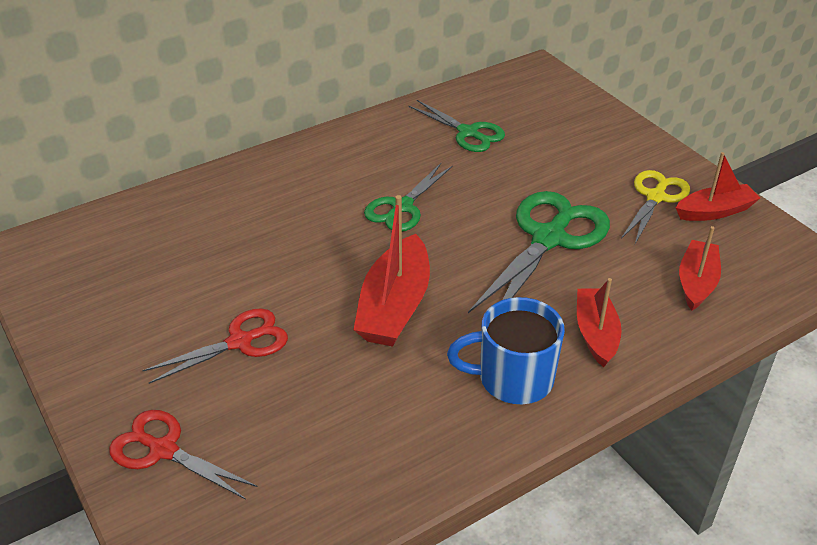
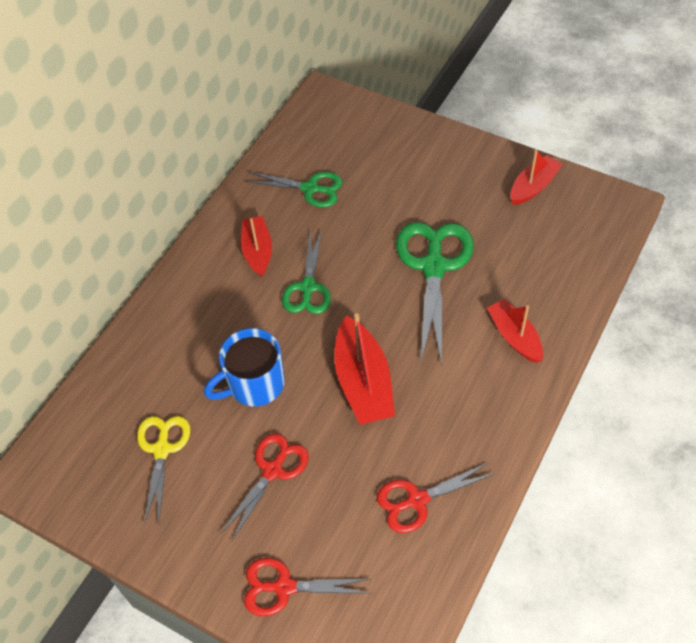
camera: 25 degrees left, 15 degrees up
blue mug [447,297,565,404] -> blue mug moved to [204,328,285,406]
yellow scissors [621,170,690,244] -> yellow scissors moved to [137,416,190,525]
red boat [679,226,721,311] -> red boat moved to [241,216,272,277]
none -> red scissors [377,463,494,533]

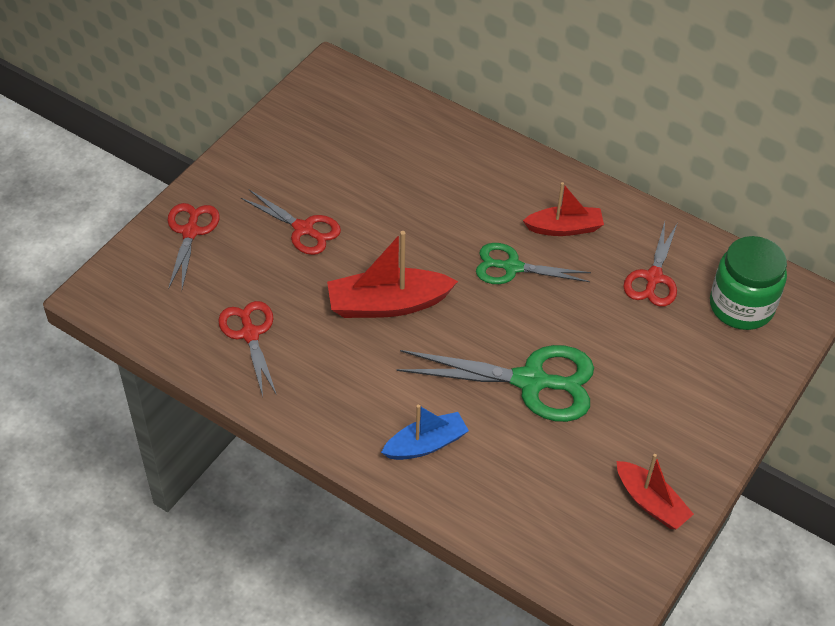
camera: 90 degrees right, 5 degrees down
yellow scissors [137,416,190,525] -> none
blue mug [204,328,285,406] -> none
green scissors [245,172,342,207] -> red scissors [623,222,677,307]
red boat [487,299,543,363] -> blue boat [381,405,469,460]
none -> green jar [710,236,787,330]

